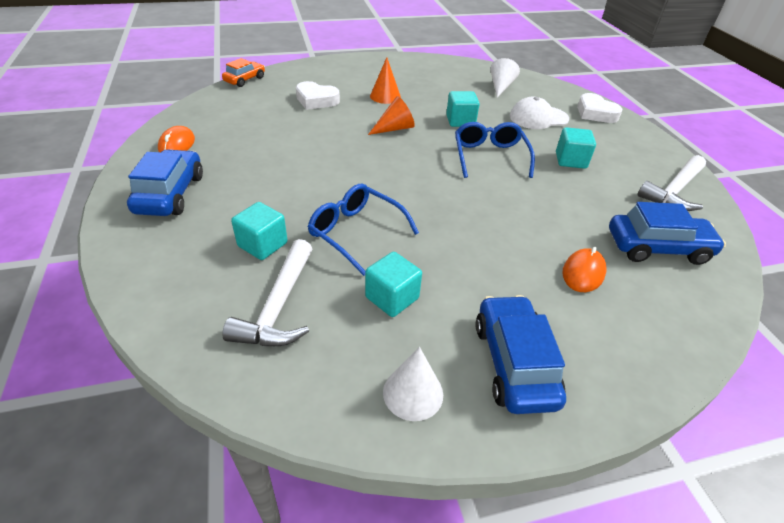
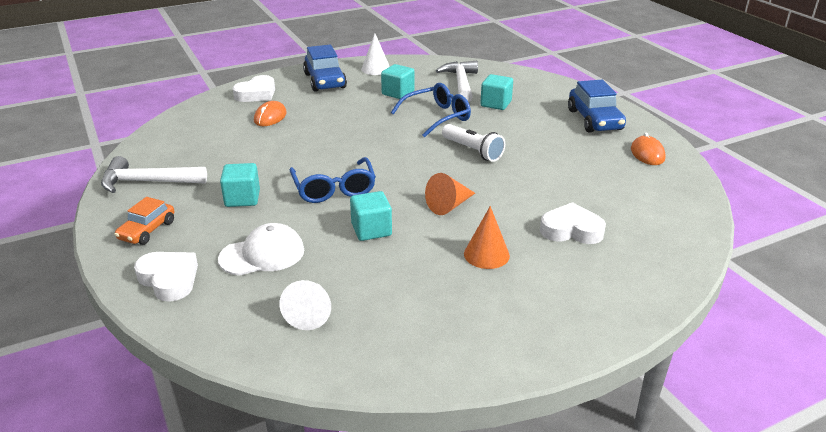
camera: 170 degrees right, 10 degrees down
orange car [222,58,265,87] -> orange car moved to [114,197,174,245]
blue glasses [308,184,419,276] -> blue glasses turned 60 degrees counterclockwise [391,83,471,137]
blue car [609,202,726,265] -> none
white hammer [637,155,706,211] -> white hammer turned 120 degrees counterclockwise [101,156,207,193]
none -> white heart [233,75,275,102]
none -> white flashlight [442,124,505,162]

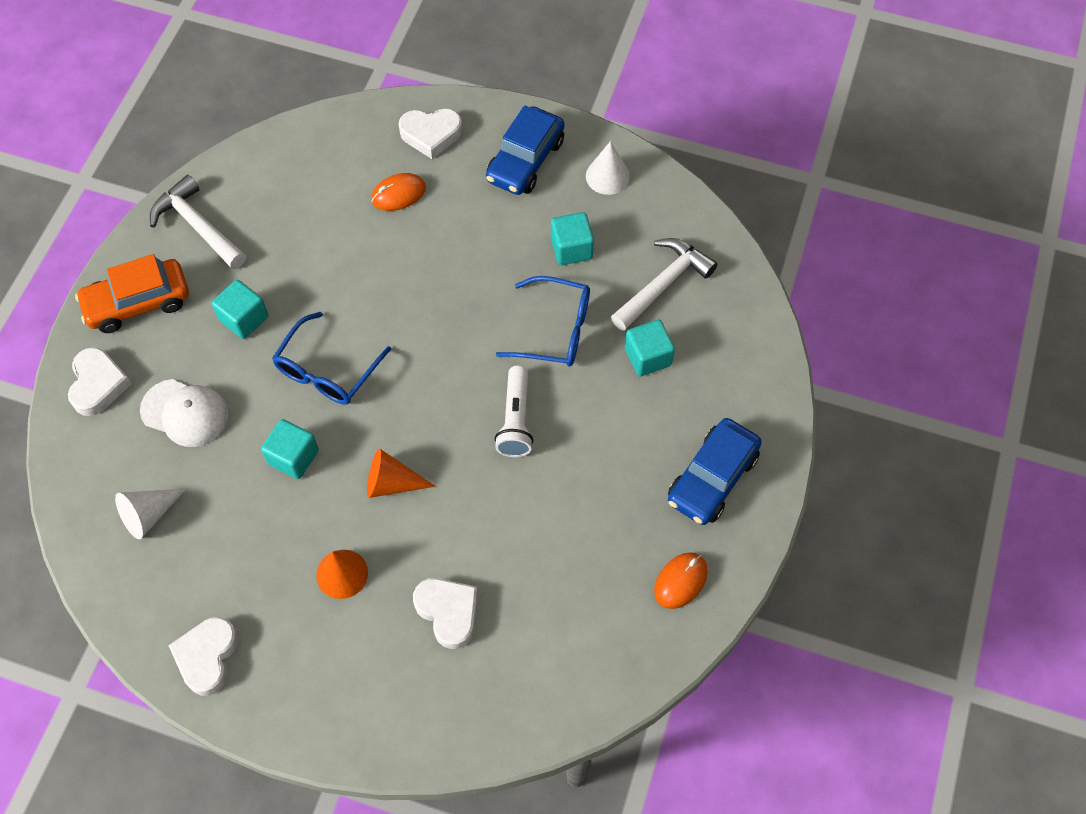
camera: 45 degrees right, 30 degrees up
orange car [114,197,174,245] -> orange car [75,254,189,333], size x1.58
none -> white heart [168,617,239,696]

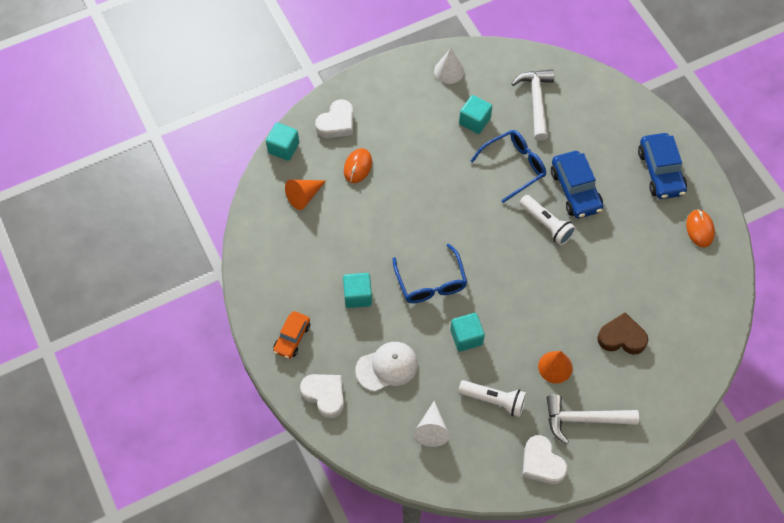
camera: 45 degrees left, 0 degrees up
orange car [75,254,189,333] -> orange car [273,311,310,359], size x0.63
white hammer [150,175,246,269] -> white hammer moved to [547,394,639,444]
orange cone [367,448,436,498] -> orange cone moved to [285,180,326,210]
white heart [413,578,478,649] -> brown heart [597,312,648,355]
blue car [486,106,564,195] -> blue car moved to [551,151,603,218]
turquoise cube [625,320,675,376] -> turquoise cube moved to [266,123,299,161]
none -> white flashlight [458,380,527,417]

